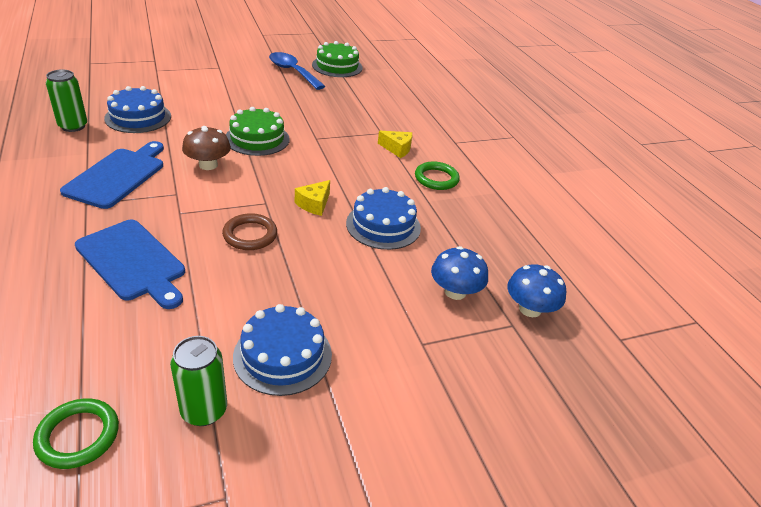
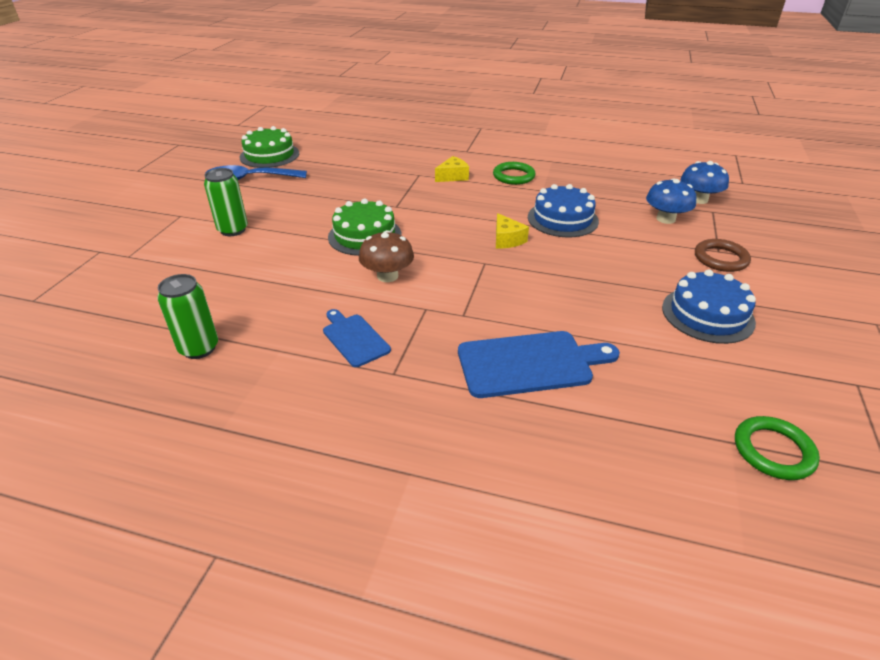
camera: 50 degrees left, 0 degrees up
blue cutting board [60,141,164,209] -> blue cutting board [323,309,391,367], size x0.60
blue cake [104,86,171,133] -> none
green can [170,336,227,426] -> green can moved to [204,168,248,236]
brown ring [222,213,277,250] -> brown ring moved to [695,239,751,272]

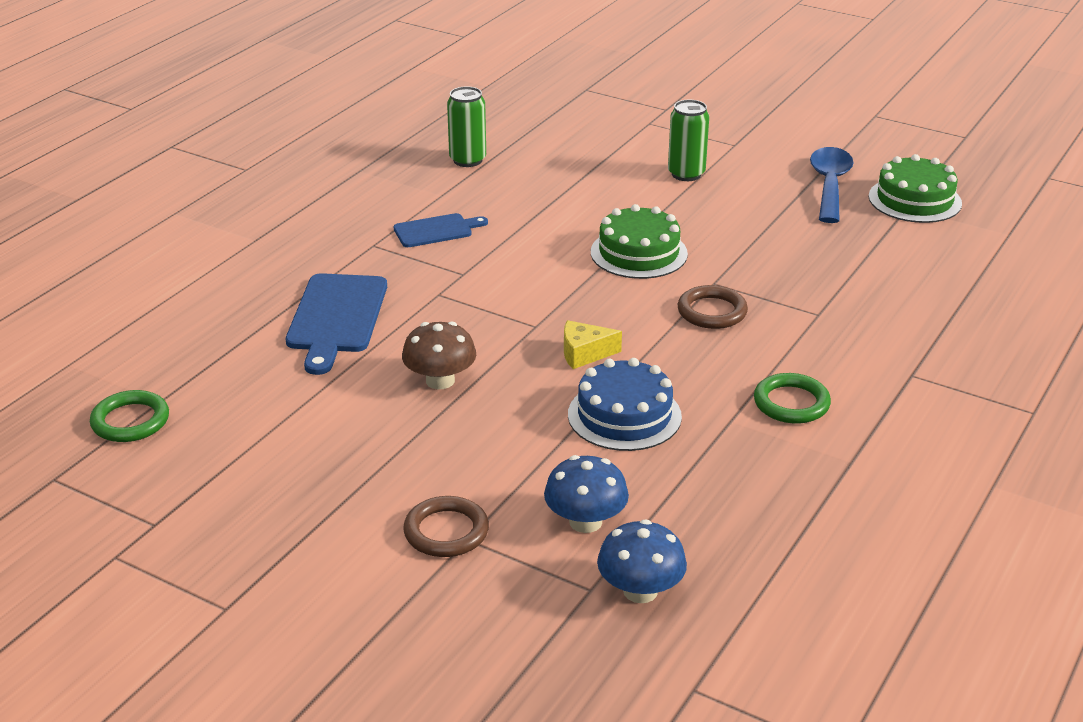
camera: 105 degrees right, 5 degrees down
brown mushroom [359,230,414,282] -> brown mushroom moved to [402,321,476,389]
yellow cheese [435,156,469,182] -> none
blue cake [662,269,756,344] -> none
none -> brown ring [678,285,748,329]

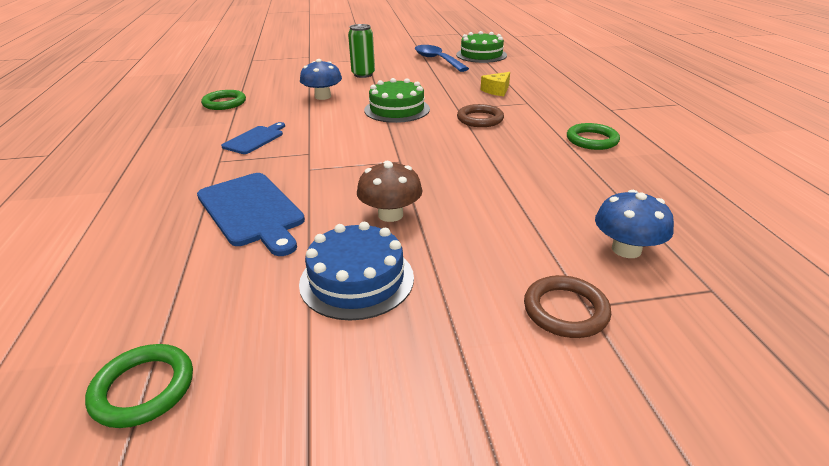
camera: 40 degrees left, 0 degrees up
green can [447,86,486,167] -> green ring [201,90,246,110]
yellow cheese [564,320,622,369] -> yellow cheese moved to [481,72,510,96]
blue cake [568,358,682,451] -> blue cake moved to [299,222,414,321]
blue mushroom [597,519,687,603] -> blue mushroom moved to [300,59,342,100]

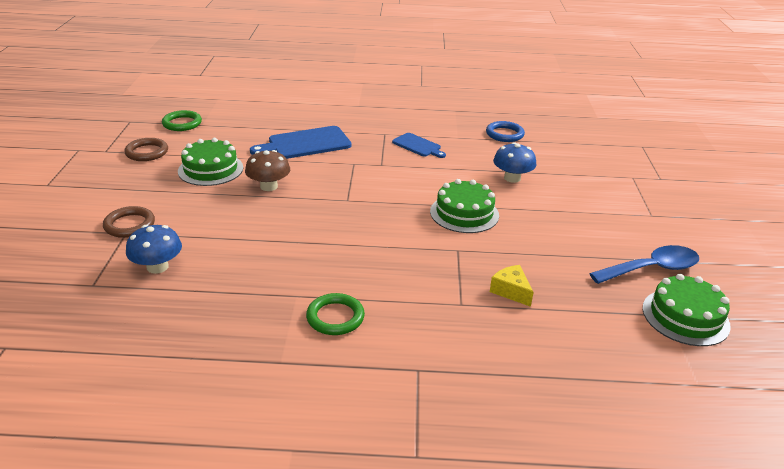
camera: 100 degrees right, 0 degrees up
green ring [201,90,246,110] -> blue ring [486,121,525,142]
blue cake [299,222,414,321] -> green cake [178,138,243,186]
green can [348,24,375,78] -> none
brown ring [457,104,504,127] -> brown ring moved to [124,138,168,161]

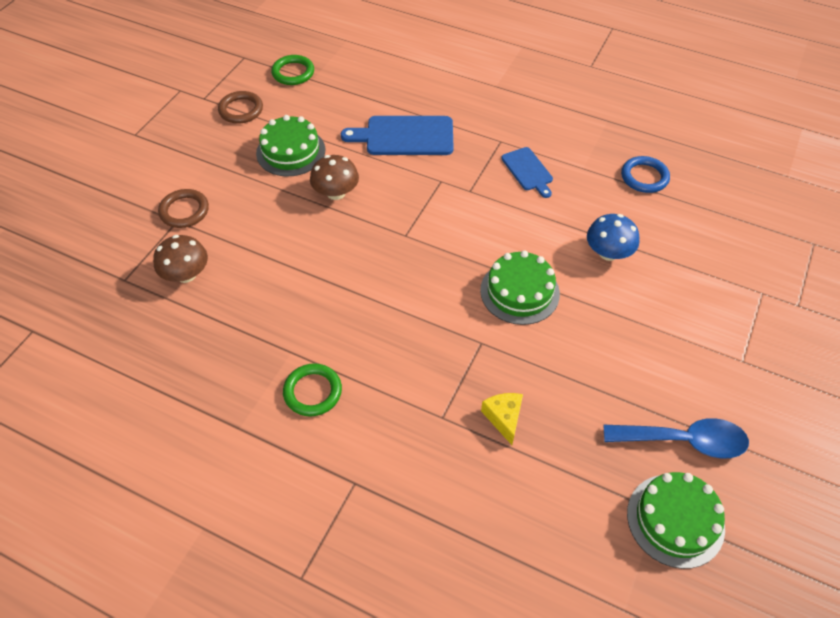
camera: 25 degrees right, 20 degrees up
blue mushroom [126,225,182,274] -> brown mushroom [153,235,208,283]

